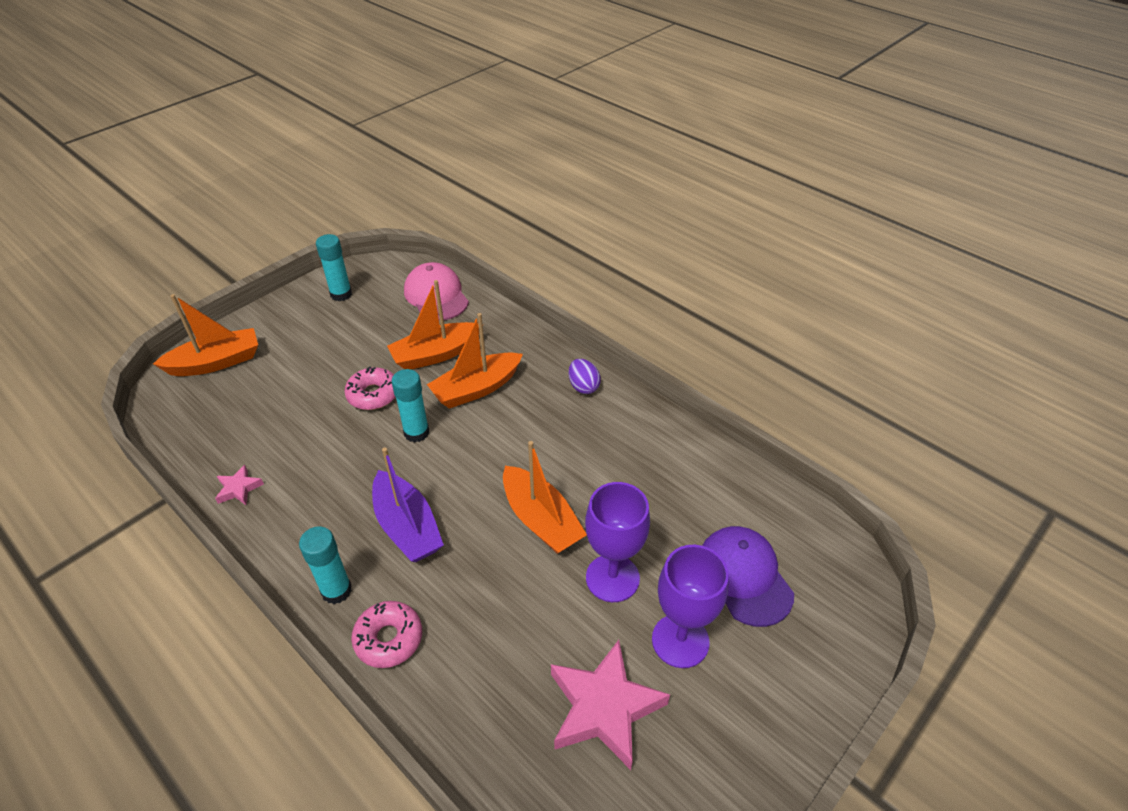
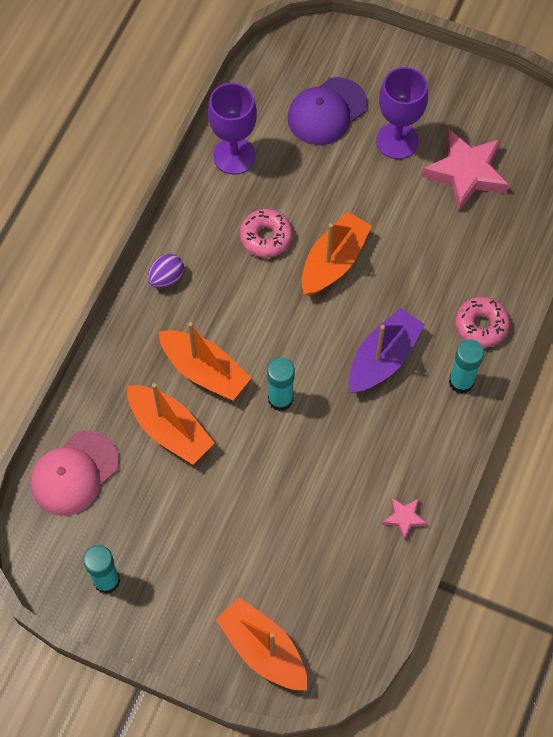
camera: 110 degrees left, 20 degrees up
pink donut [344,367,395,410] -> pink donut moved to [240,209,293,258]
purple goblet [585,482,650,602] -> purple goblet moved to [208,83,257,175]

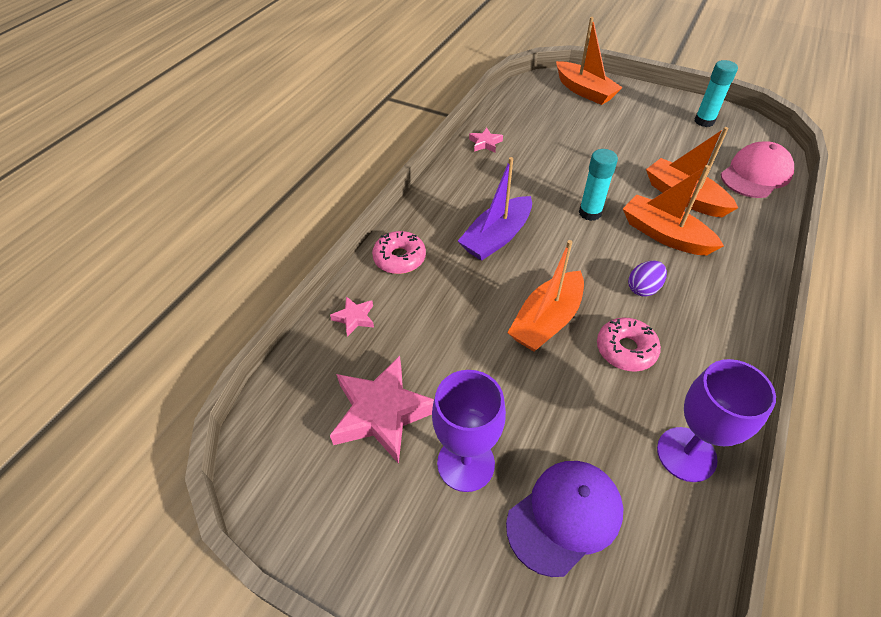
camera: 175 degrees left, 15 degrees down
purple egg [148,254,184,288] -> purple egg moved to [628,261,667,297]
turquoise glue stick [449,340,484,394] -> none
none -> pink star [330,296,374,337]

